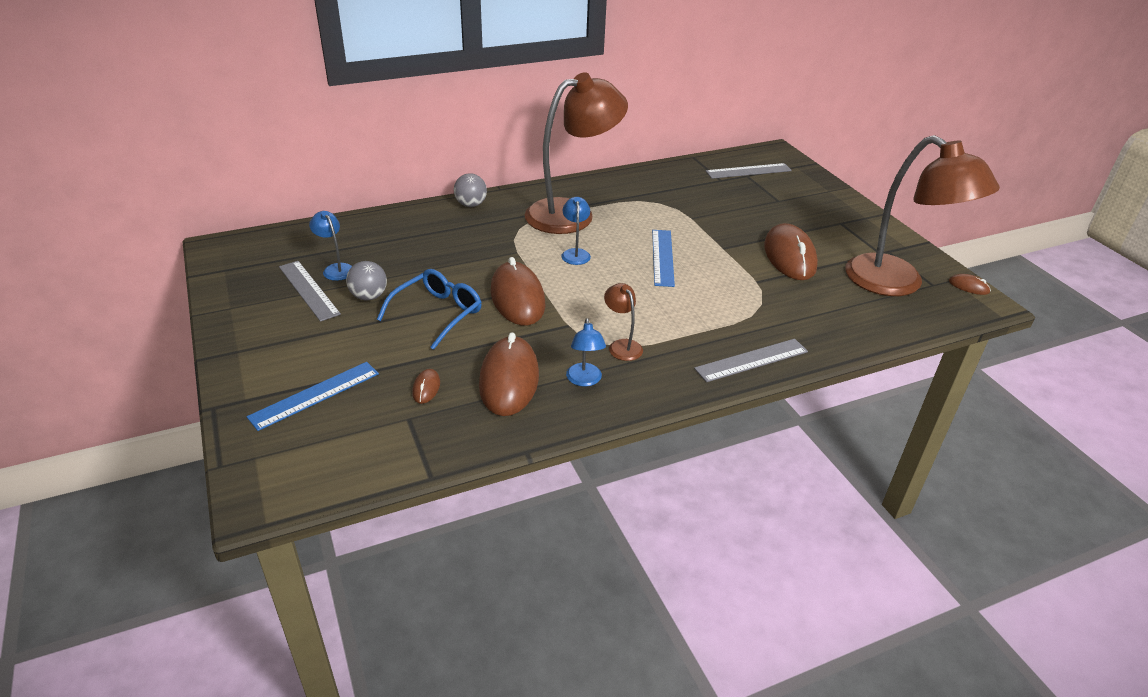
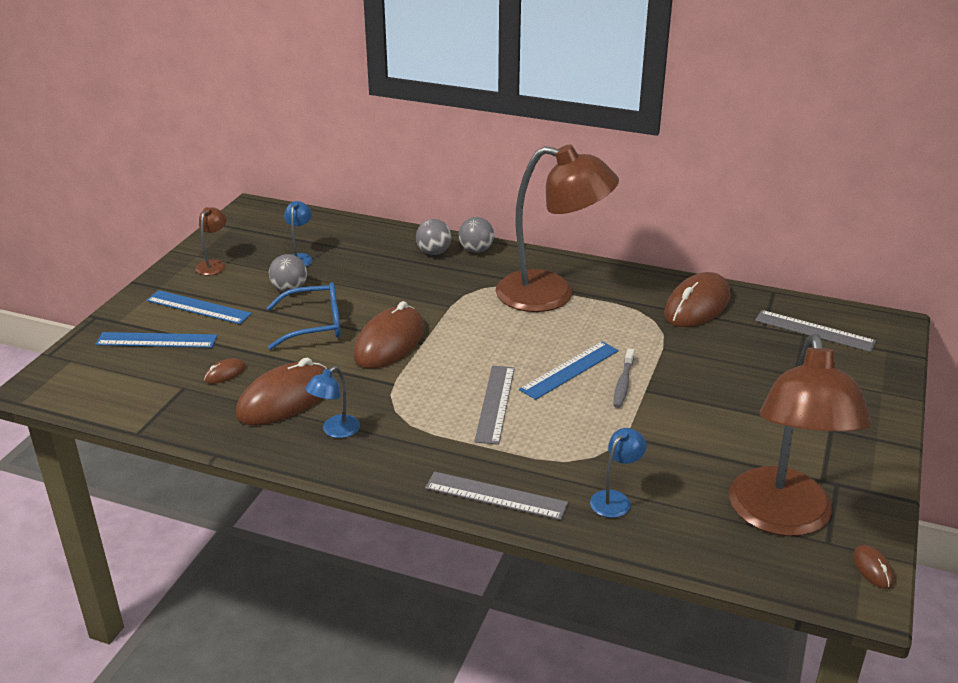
camera: 45 degrees right, 5 degrees down
grey ruler [279,261,341,322] -> grey ruler moved to [474,366,515,445]
blue lamp [561,197,591,265] -> blue lamp moved to [590,428,647,518]
brown lamp [604,283,643,361] -> brown lamp moved to [195,207,227,276]
brown mouse [764,223,818,280] -> brown mouse moved to [664,272,730,327]
none -> blue ruler [146,290,252,324]
none -> grey ball [416,219,452,255]
none -> grey toothbrush [613,348,634,408]

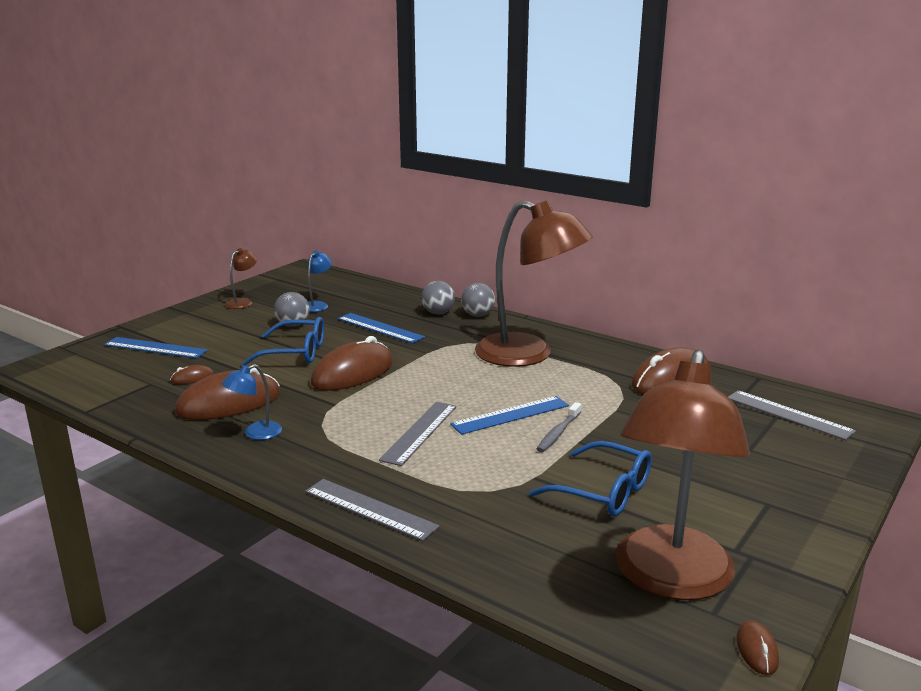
camera: 15 degrees right, 10 degrees down
blue ruler [146,290,252,324] -> blue ruler moved to [338,313,425,343]
blue lamp [590,428,647,518] -> none
none -> blue glasses [529,441,652,517]

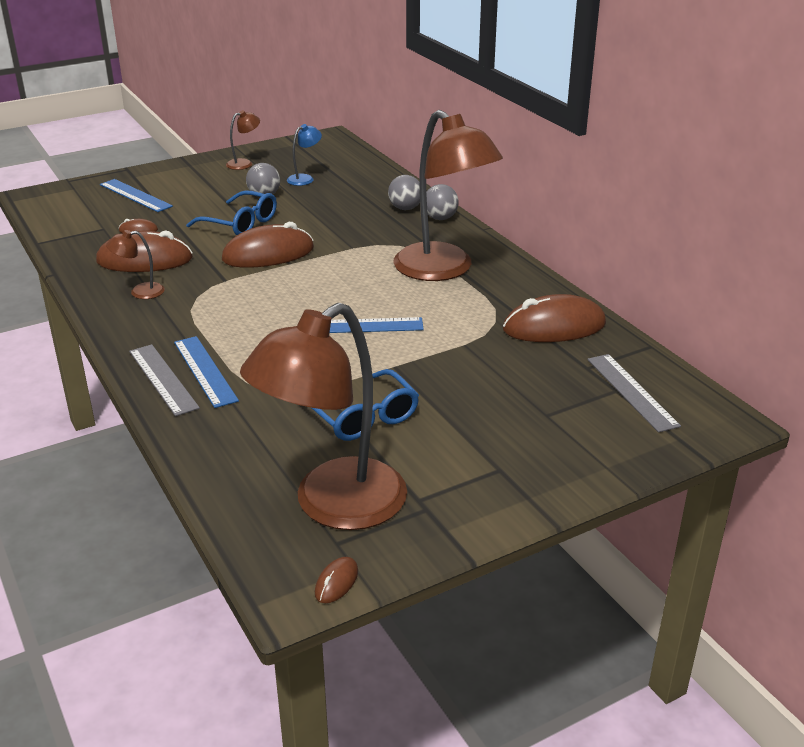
camera: 25 degrees right, 10 degrees up
blue lamp [222,364,282,440] -> brown lamp [106,230,165,299]
blue ruler [338,313,425,343] -> blue ruler moved to [174,336,239,408]
grey ruler [379,402,457,466] -> none
grey toothbrush [536,402,581,452] -> none

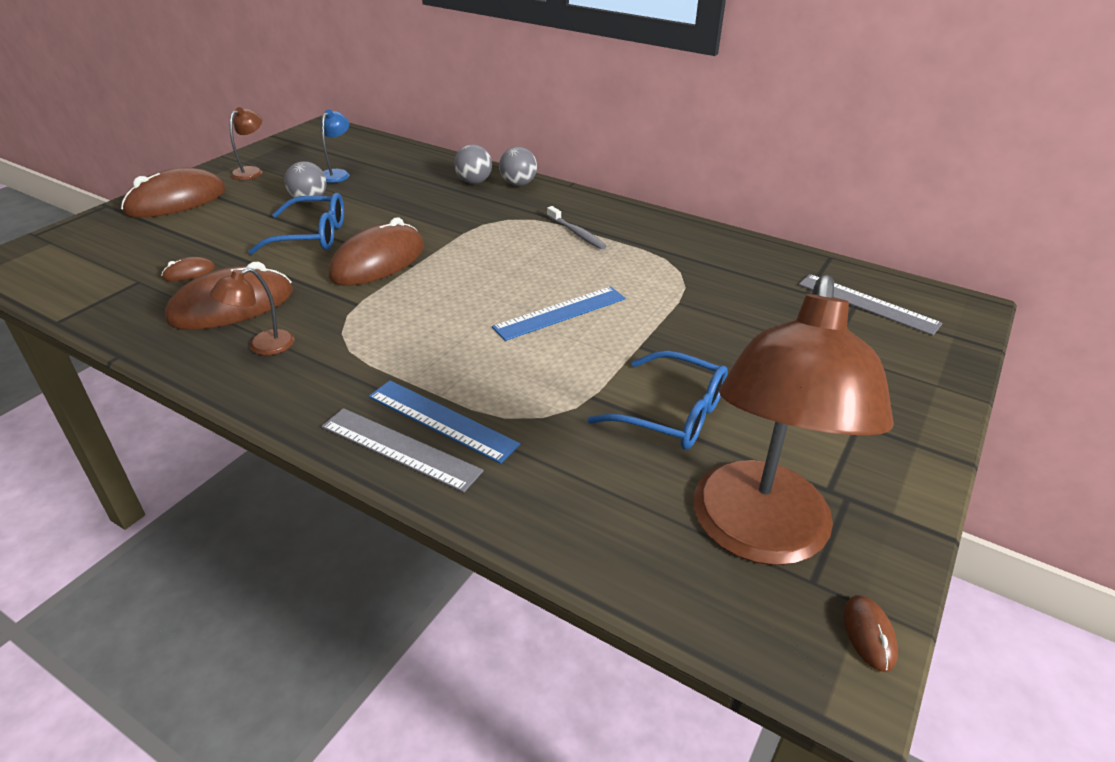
camera: 30 degrees left, 5 degrees up
blue ruler [100,179,173,212] -> none
brown lamp [394,110,503,281] -> grey toothbrush [547,206,607,250]
brown mouse [503,294,606,342] -> brown mouse moved to [121,168,226,218]

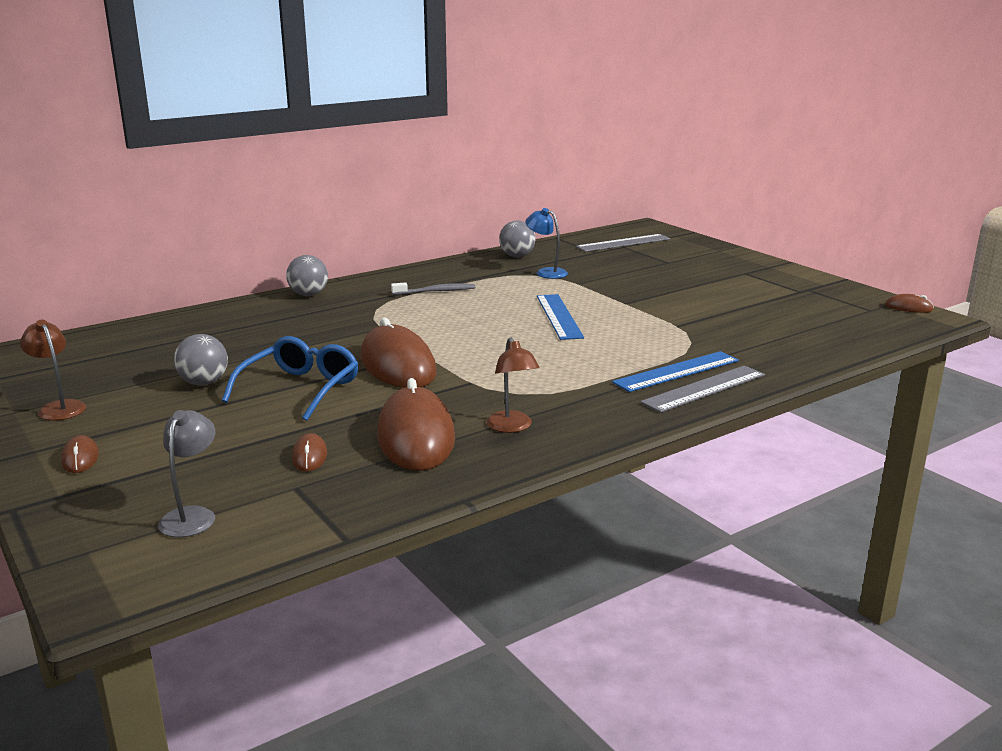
camera: 65 degrees left, 15 degrees down
brown mouse [121,168,226,218] -> brown mouse [61,435,99,473], size x0.43
blue lamp [321,109,349,183] -> blue lamp moved to [526,208,568,279]
grey ball [454,144,492,184] -> grey ball moved to [499,220,535,257]
blue glasses [587,351,728,450] -> none
brown lamp [693,275,894,565] -> none
none -> grey lamp [158,410,215,537]

